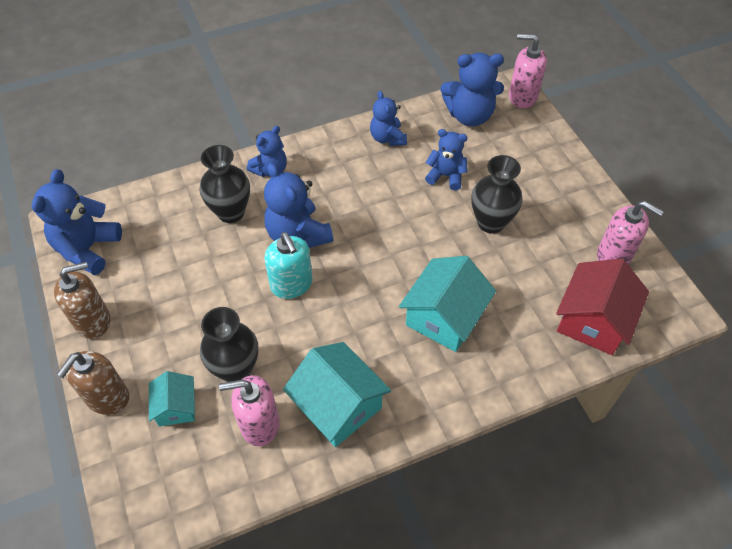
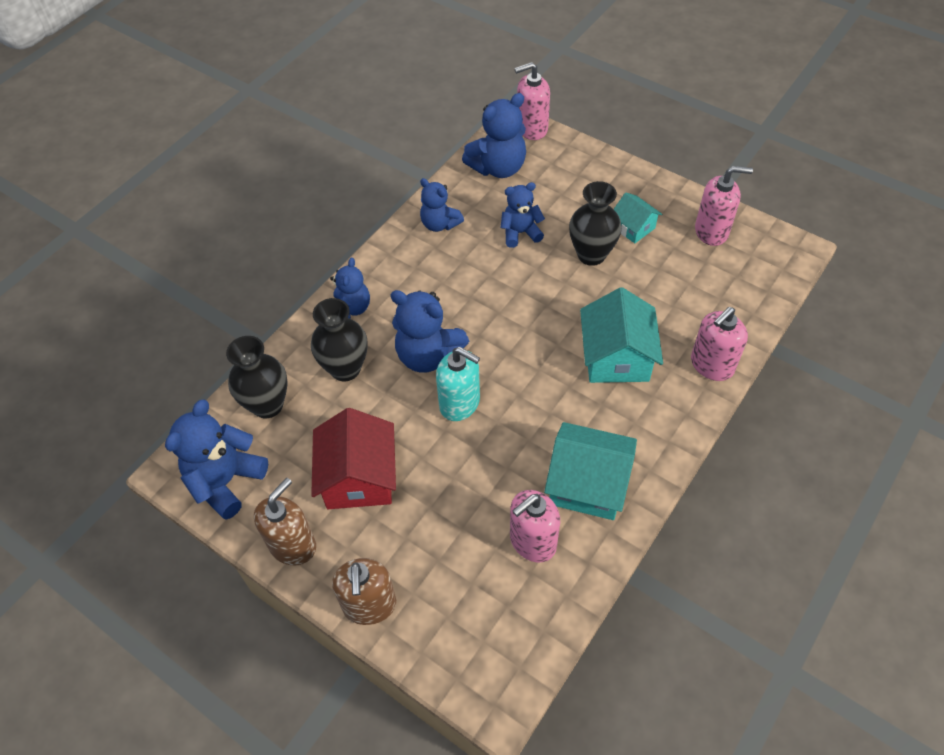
camera: 30 degrees left, 0 degrees up
blue teddy bear [32,169,122,275] -> blue teddy bear turned 45 degrees clockwise [165,400,268,520]
turquoise house [149,371,195,426] -> turquoise house moved to [614,192,662,243]
black vase [200,307,258,382] -> black vase moved to [226,336,288,418]
red house [556,258,649,355] -> red house moved to [311,408,396,509]
none -> pink soap dispenser [691,307,748,381]

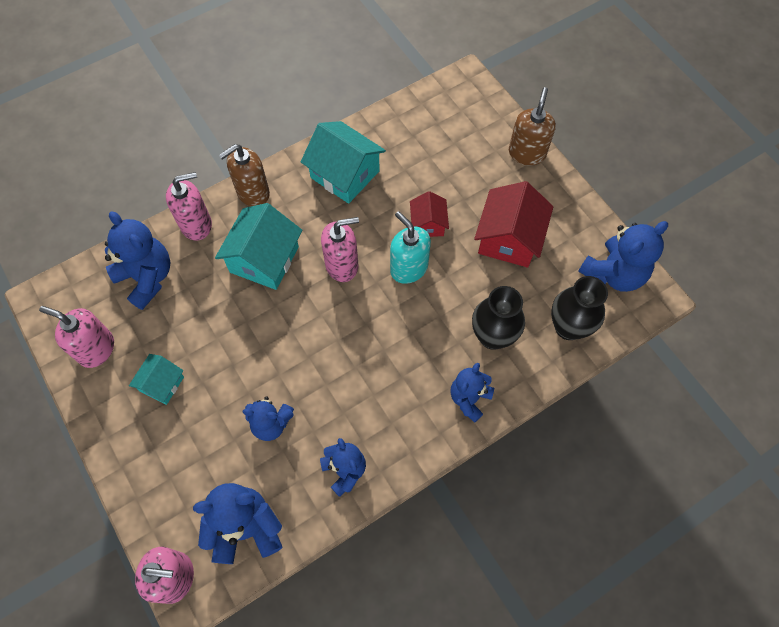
camera: 160 degrees left, 10 degrees up
brown soap dispenser [254,478,316,565] -> brown soap dispenser moved to [219,144,270,206]
blue teddy bear [391,290,469,373] -> blue teddy bear moved to [105,211,171,310]
pink soap dispenser [510,490,560,562] -> pink soap dispenser moved to [321,217,359,282]
black vase [569,181,622,266] -> none
turquoise house [614,192,662,243] -> turquoise house turned 45 degrees clockwise [129,354,184,405]
none -> red house [410,191,449,237]

